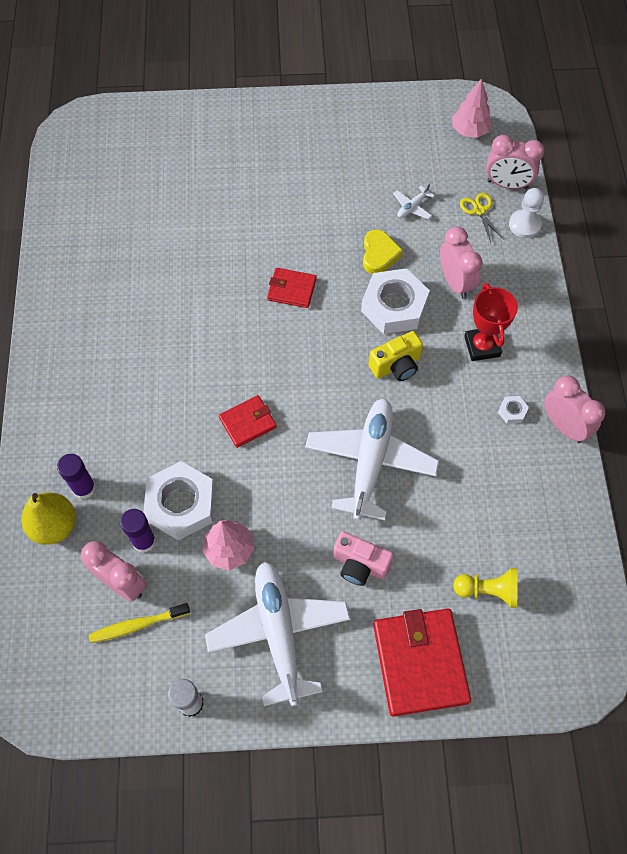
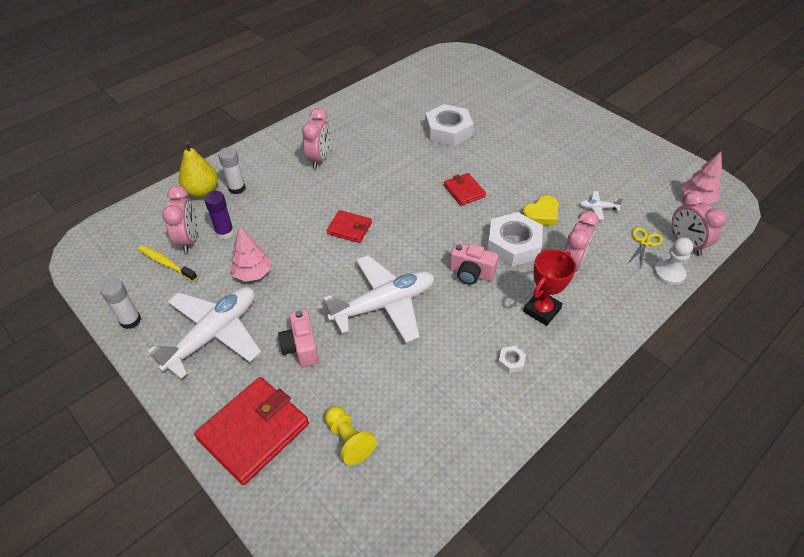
camera: 50 degrees right, 15 degrees down
purple glue stick [57,454,96,499] -> white glue stick [218,147,246,194]
white nut [143,461,215,541] -> white nut moved to [425,104,473,146]
yellow camera [369,331,423,381] -> pink camera [449,242,498,285]
pink clock [544,375,605,443] -> pink clock moved to [302,108,330,169]

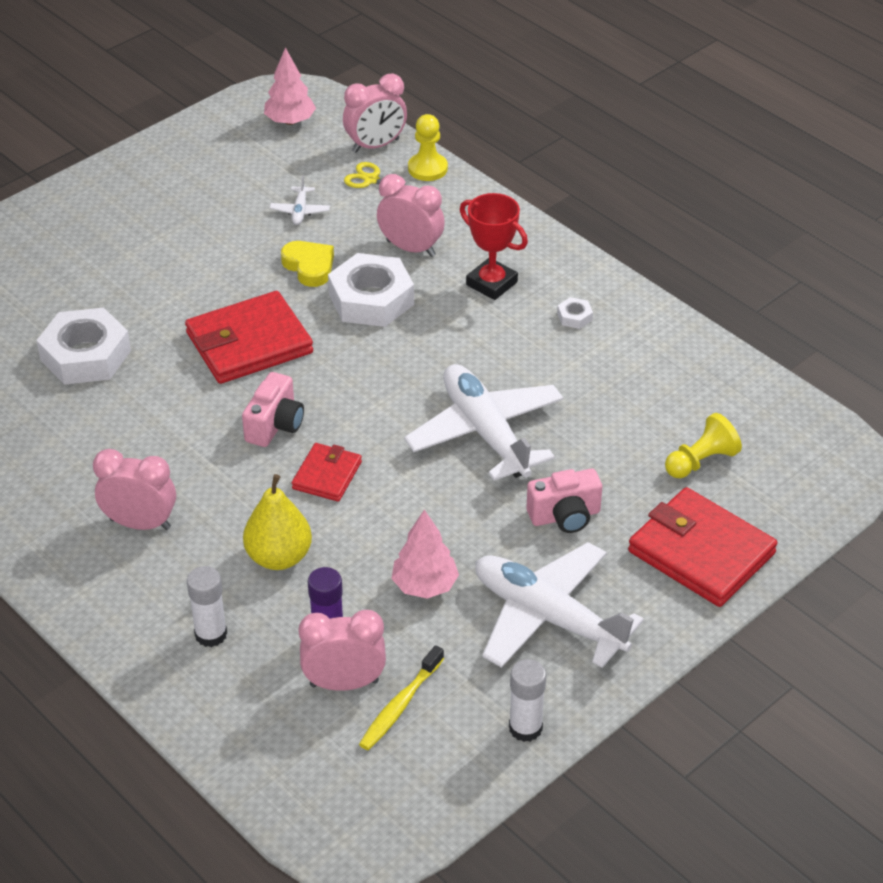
camera: 90 degrees left, 5 degrees down
yellow pear [179,141,218,197] -> yellow pear moved to [243,474,312,570]
red wallet [444,173,486,206] -> red wallet [185,291,313,384], size x1.82
pink camera [449,242,498,285] -> pink camera moved to [242,372,304,447]
white pawn [654,237,693,285] -> yellow pawn [408,114,448,181]

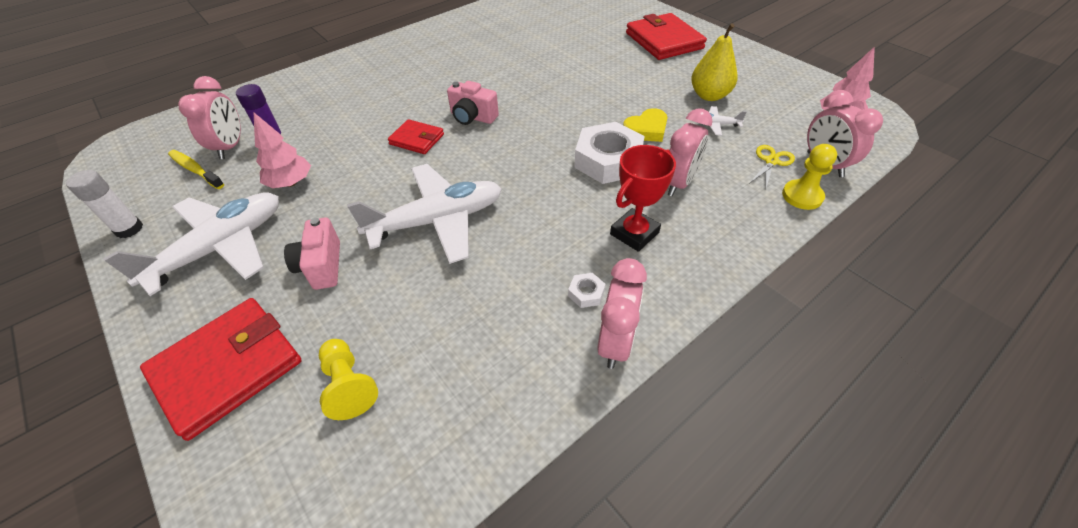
camera: 95 degrees right, 5 degrees up
white nut [36,308,131,385] -> none
pink clock [93,449,176,530] -> pink clock moved to [597,258,647,369]
red wallet [185,291,313,384] -> red wallet moved to [626,13,707,60]
white glue stick [187,566,227,647] -> none
yellow pear [243,474,312,570] -> yellow pear moved to [691,23,738,101]

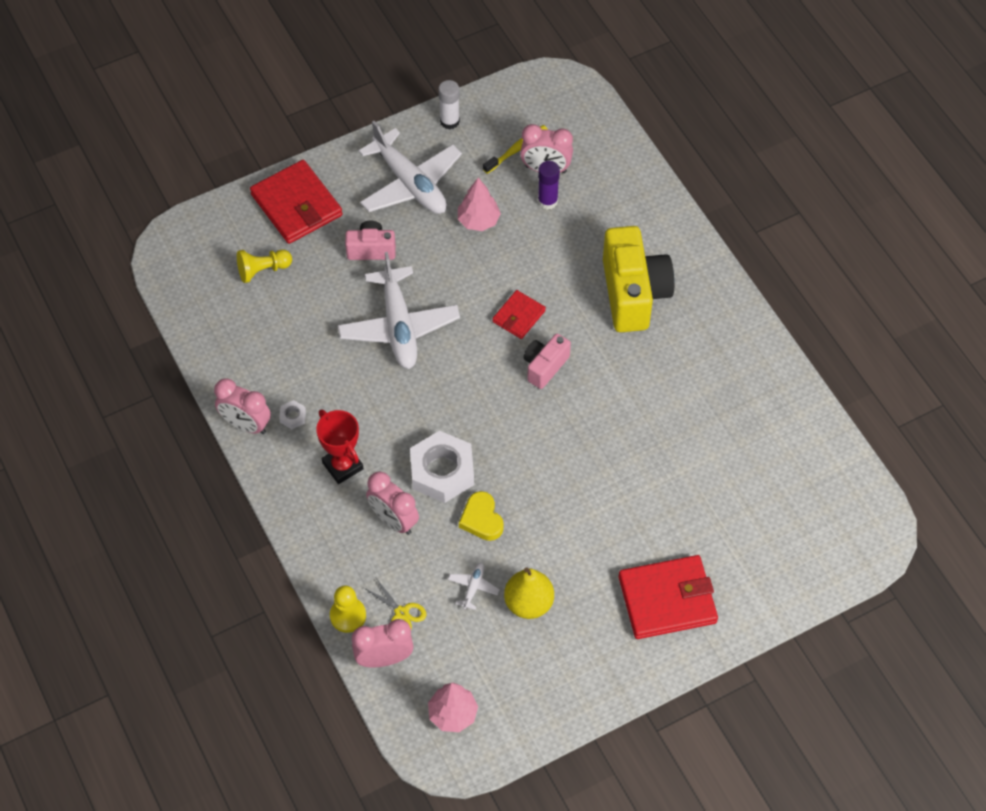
camera: 100 degrees right, 10 degrees up
none -> yellow camera [603,226,675,332]

